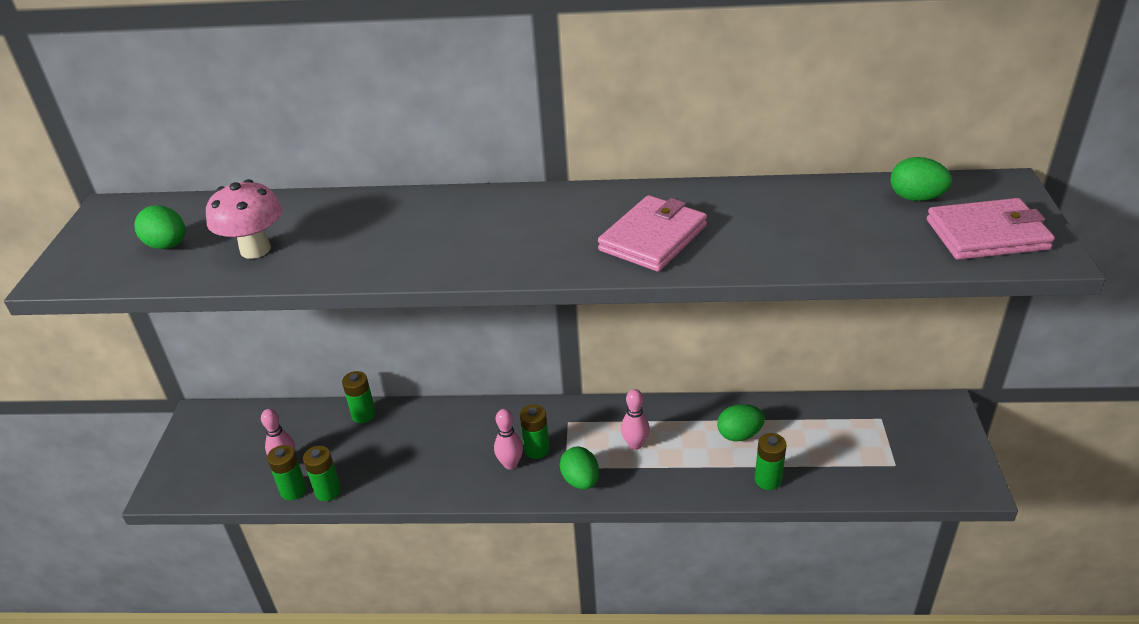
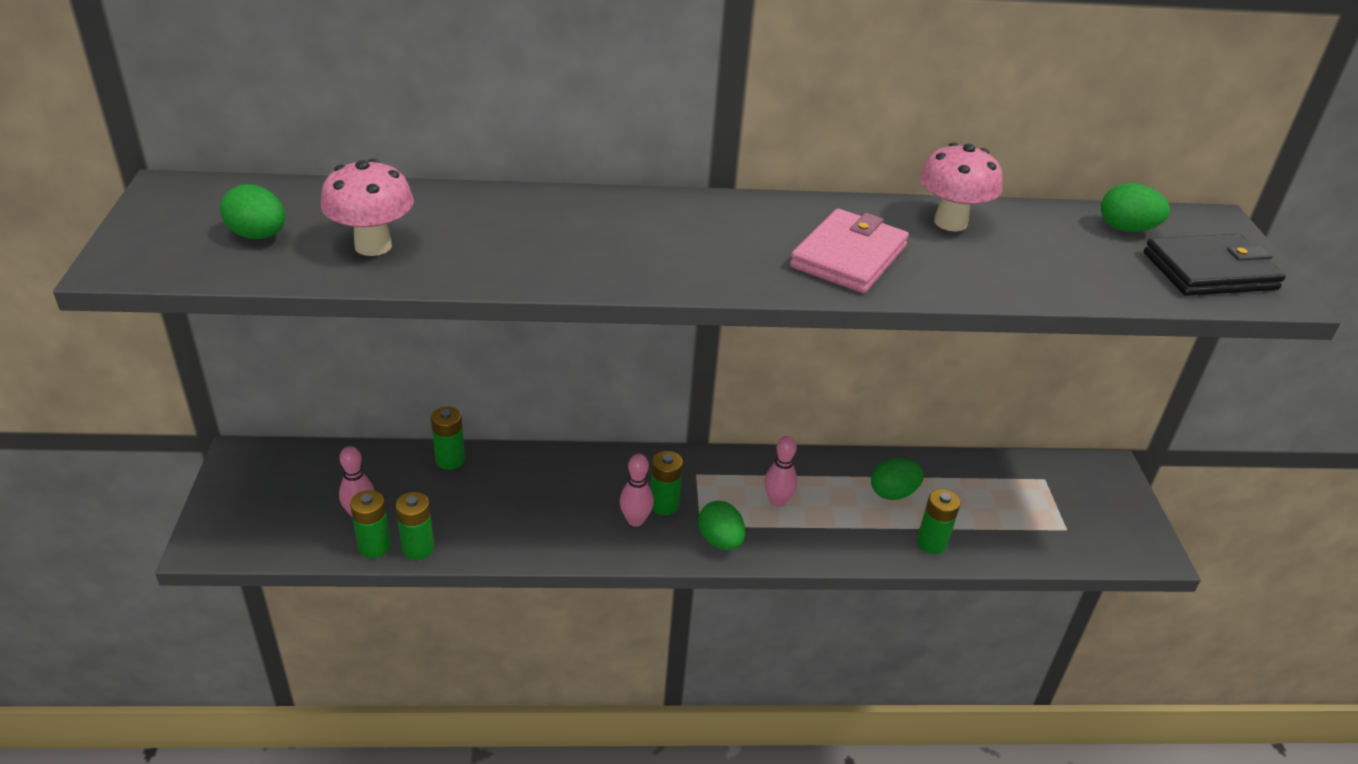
camera: 10 degrees left, 0 degrees up
pink wallet [927,198,1055,260] -> black wallet [1144,234,1286,296]
none -> pink mushroom [920,142,1003,232]

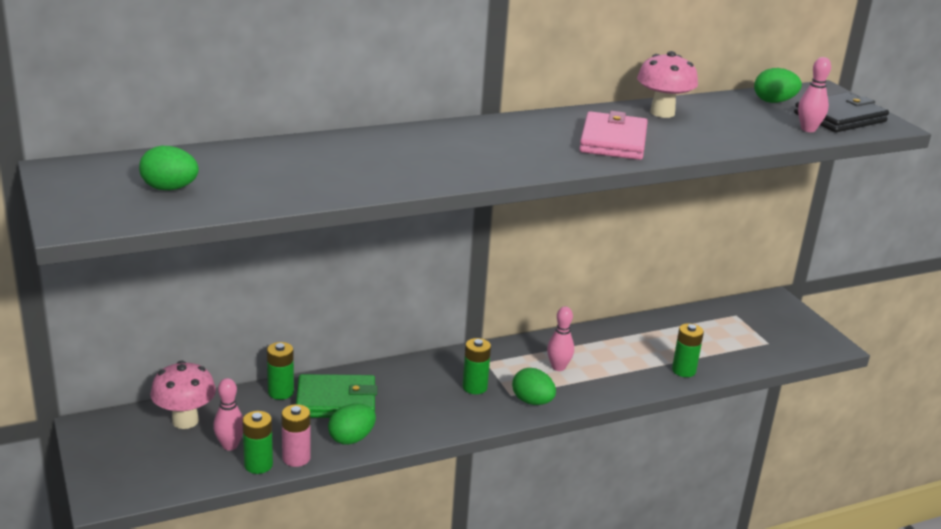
camera: 20 degrees left, 10 degrees down
pink mushroom [320,159,414,256] -> pink mushroom moved to [150,361,216,429]
green battery [396,492,434,560] -> pink battery [281,404,311,467]
pink bowling pin [620,454,654,527] -> pink bowling pin moved to [798,57,831,132]
green egg [871,458,924,500] -> green egg moved to [328,404,376,445]
none -> green wallet [296,374,377,418]

